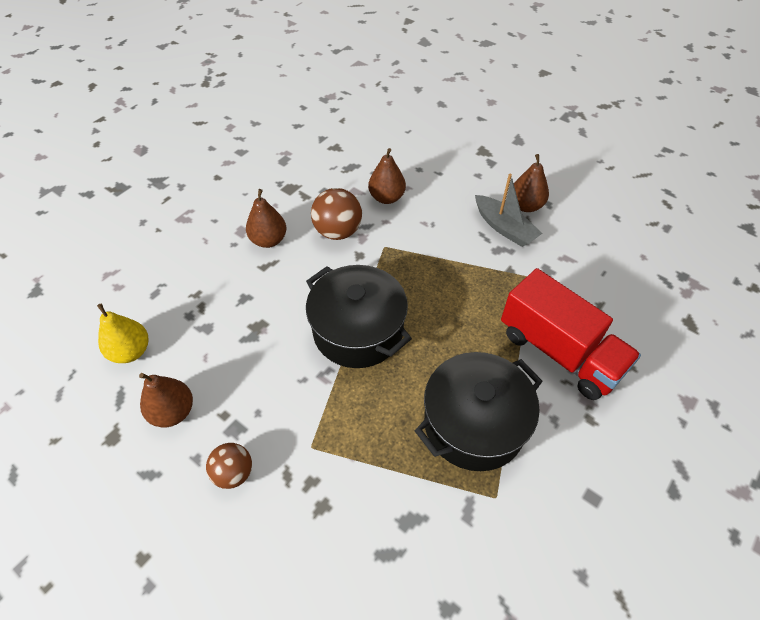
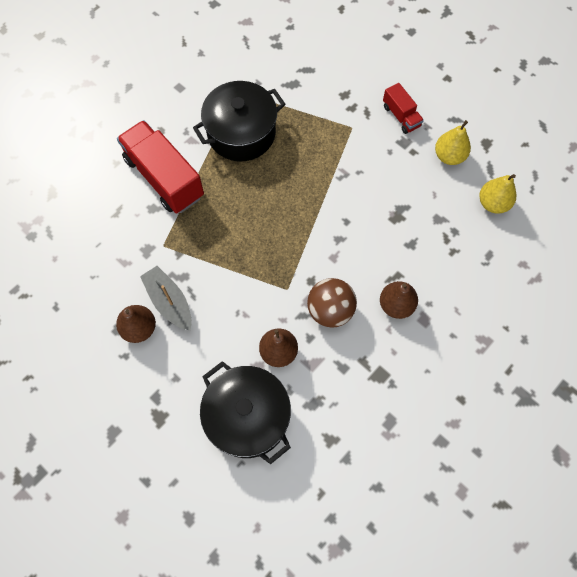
camera: 175 degrees left, 15 degrees up
brown pear [139,373,193,427] -> yellow pear [435,120,471,165]
brown ball [206,443,252,489] -> red truck [383,83,424,134]
black pot [306,265,412,368] -> black pot moved to [200,361,291,464]

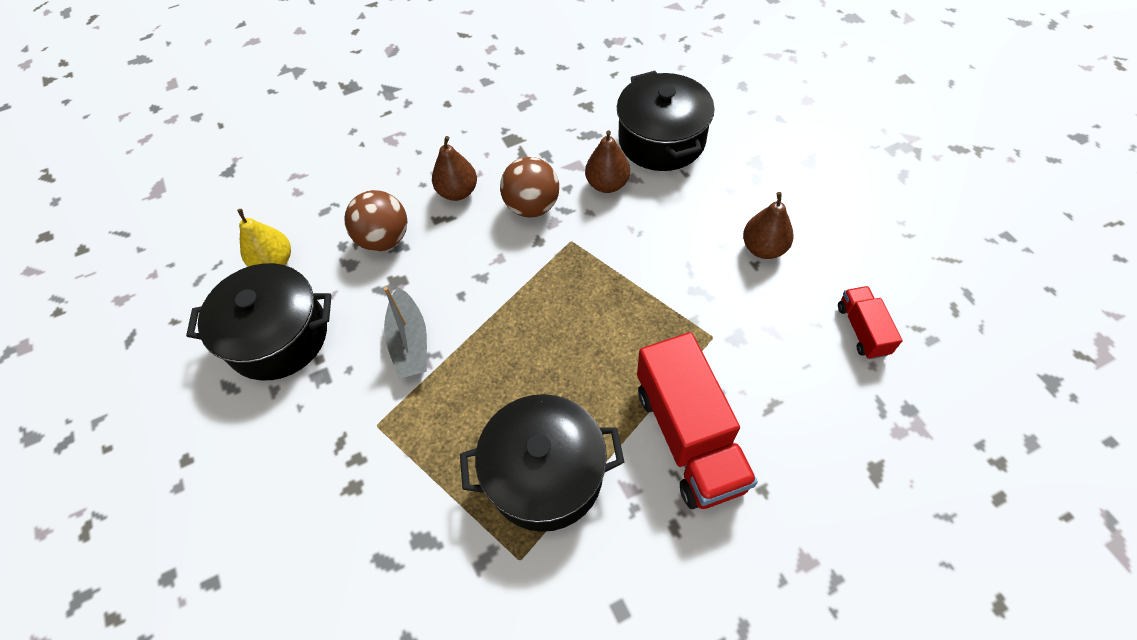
camera: 155 degrees left, 10 degrees down
grey boat [140,266,192,331] -> grey boat moved to [384,287,427,379]
red truck [383,83,424,134] -> red truck moved to [838,286,902,359]
yellow pear [435,120,471,165] -> black pot [186,263,332,380]
none -> brown ball [345,190,408,251]

